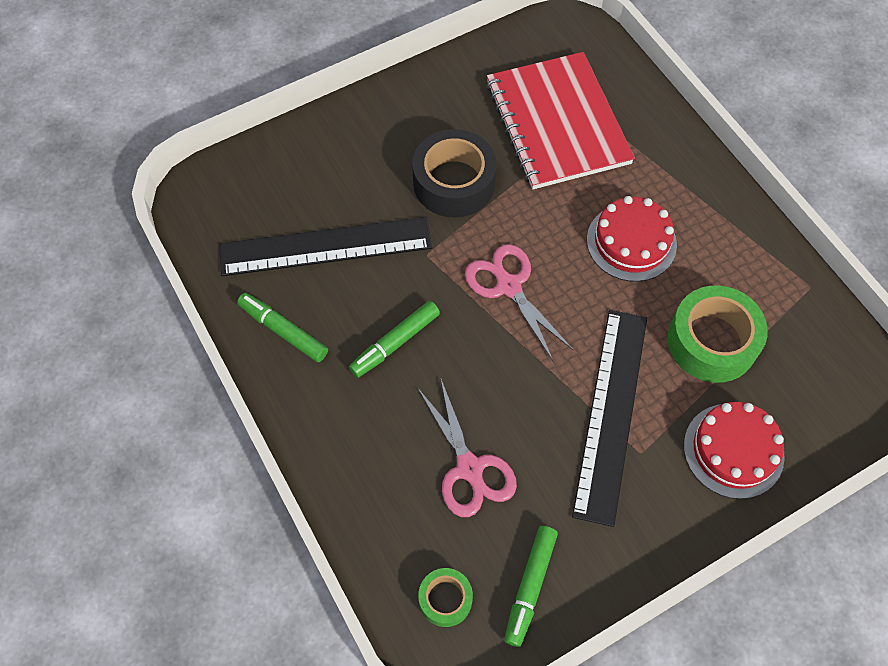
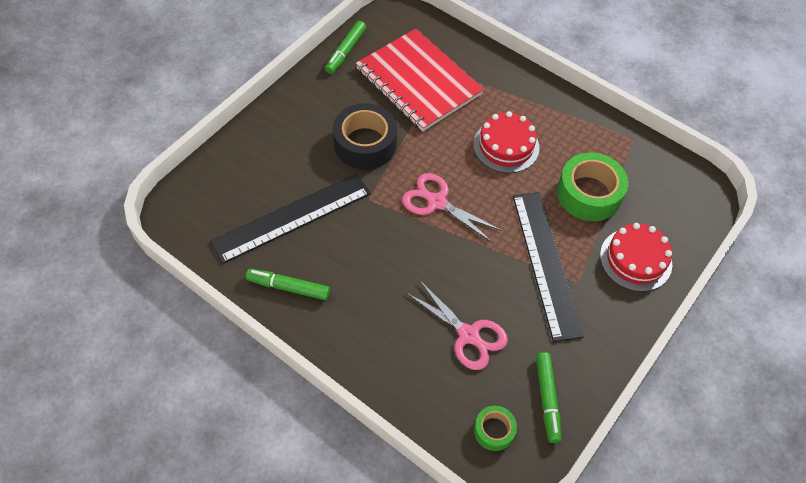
camera: 25 degrees left, 5 degrees down
green marker [349,301,440,378] -> green marker moved to [325,21,366,74]

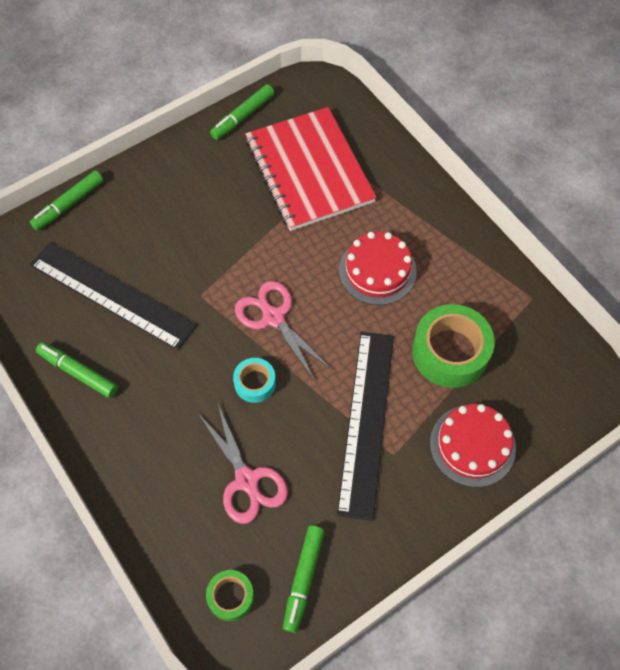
camera: 20 degrees right, 5 degrees up
black ruler [210,173,371,264] -> black ruler turned 45 degrees clockwise [30,242,197,350]
black tape [333,103,397,170] -> none
none -> green marker [30,170,104,231]
none -> turquoise tape [233,358,276,403]

